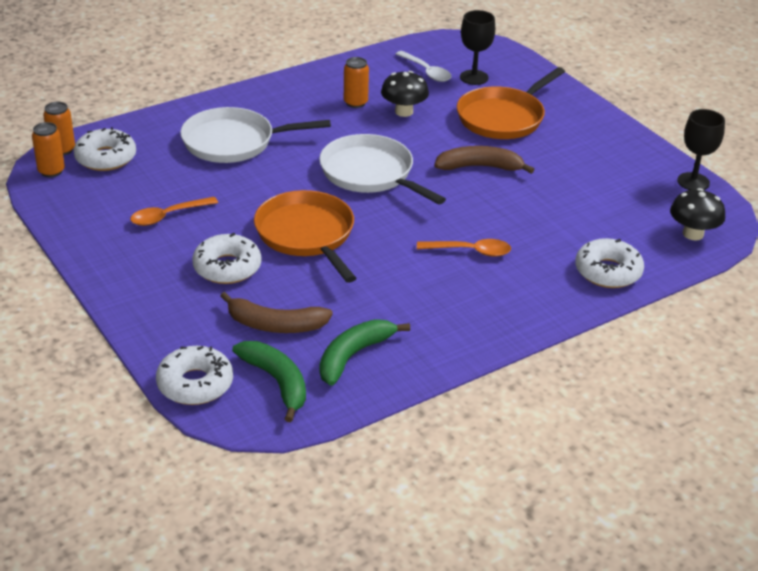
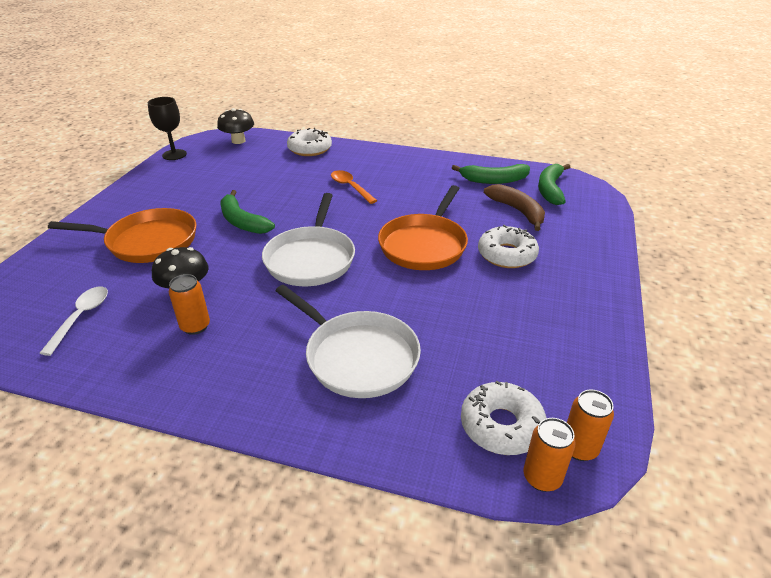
camera: 130 degrees left, 0 degrees up
orange spoon [130,197,218,226] -> none
white donut [156,346,233,405] -> none
brown banana [434,146,535,174] -> green banana [220,190,275,234]
black goblet [460,10,495,85] -> none

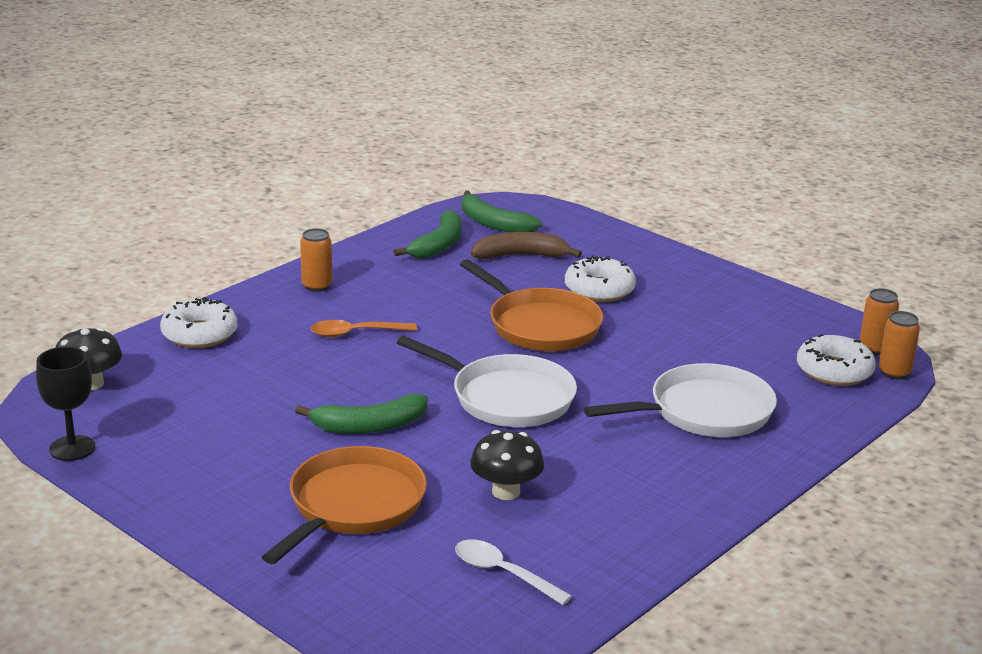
camera: 65 degrees left, 10 degrees down
orange can [169,274,210,335] -> orange can moved to [300,228,332,292]

